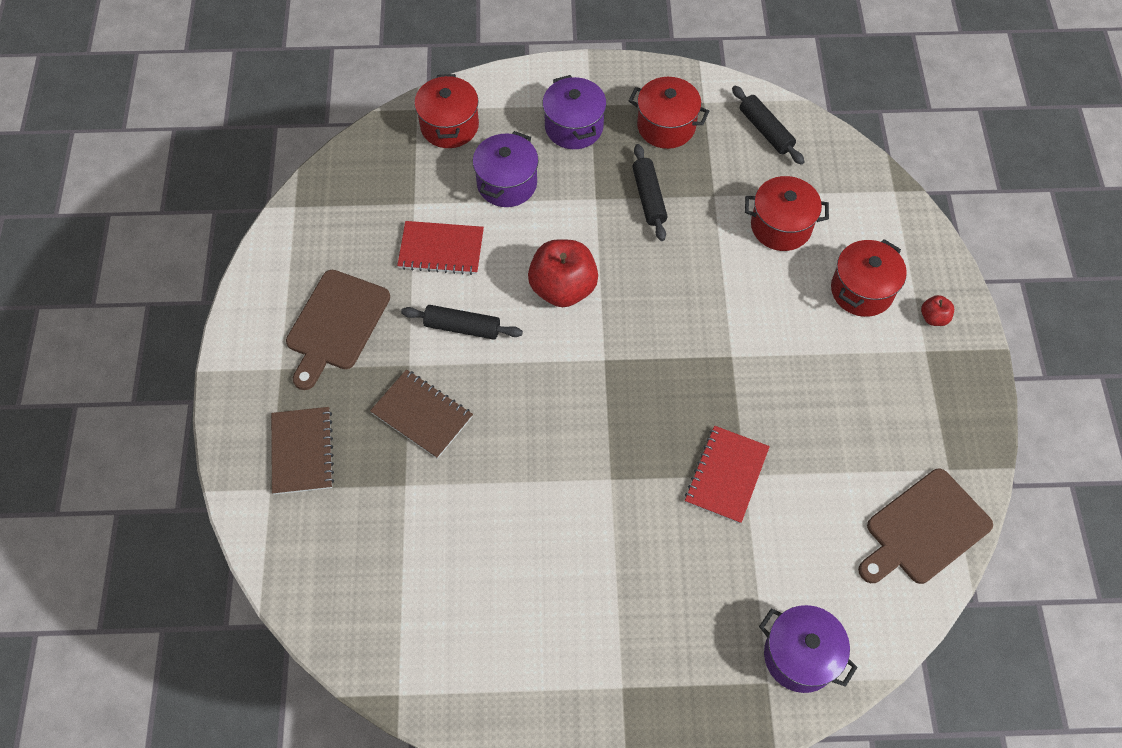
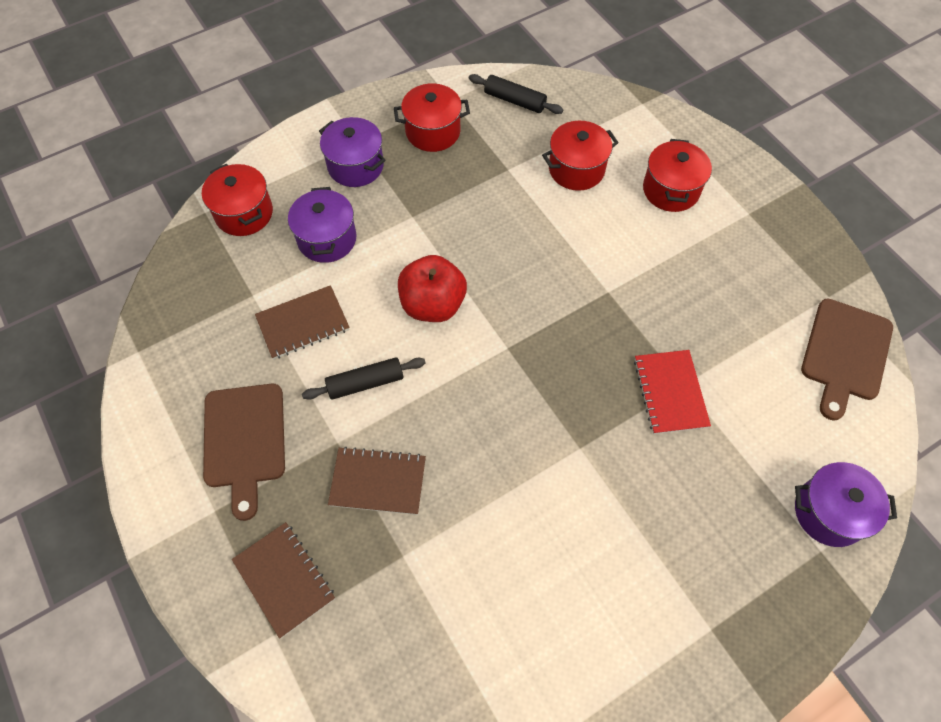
camera: 30 degrees left, 0 degrees up
red notebook [397,221,484,275] -> brown notebook [255,285,350,359]
black rolling pin [632,144,667,241] -> none
red apple [921,295,954,326] -> none

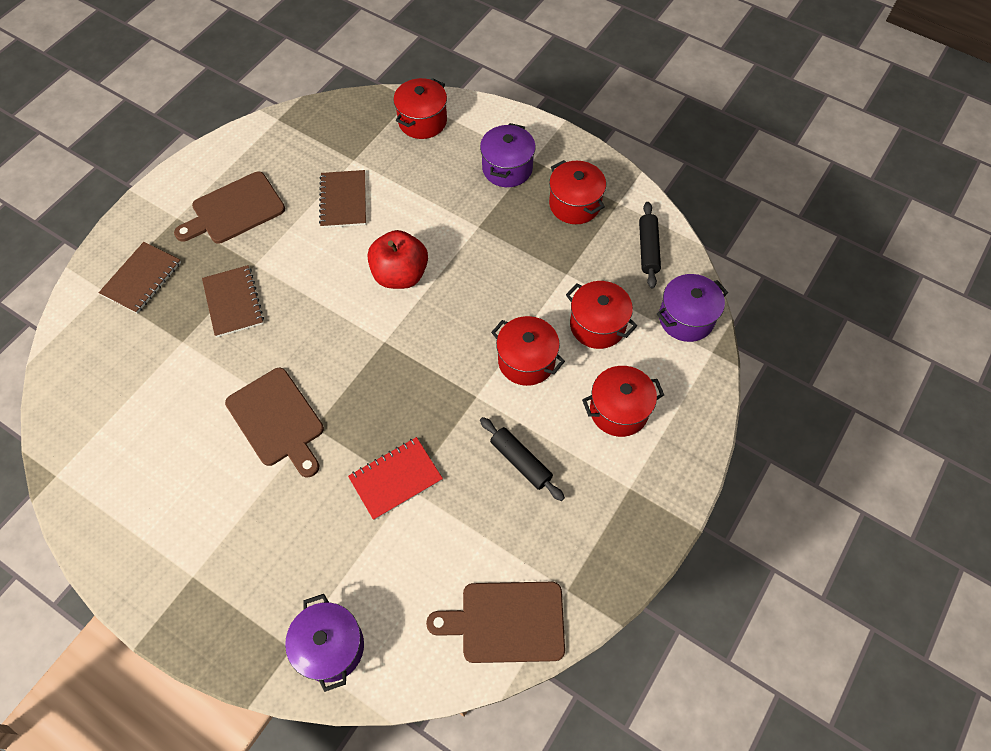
camera: 65 degrees right, 0 degrees up
brown notebook [255,285,350,359] -> brown notebook turned 45 degrees clockwise [319,170,366,228]
purple pot [288,187,357,263] -> purple pot moved to [657,274,728,342]
black rolling pin [302,357,426,400] -> black rolling pin moved to [480,417,565,501]
none -> brown cutting board [225,368,324,477]
none -> red pot [491,316,565,386]

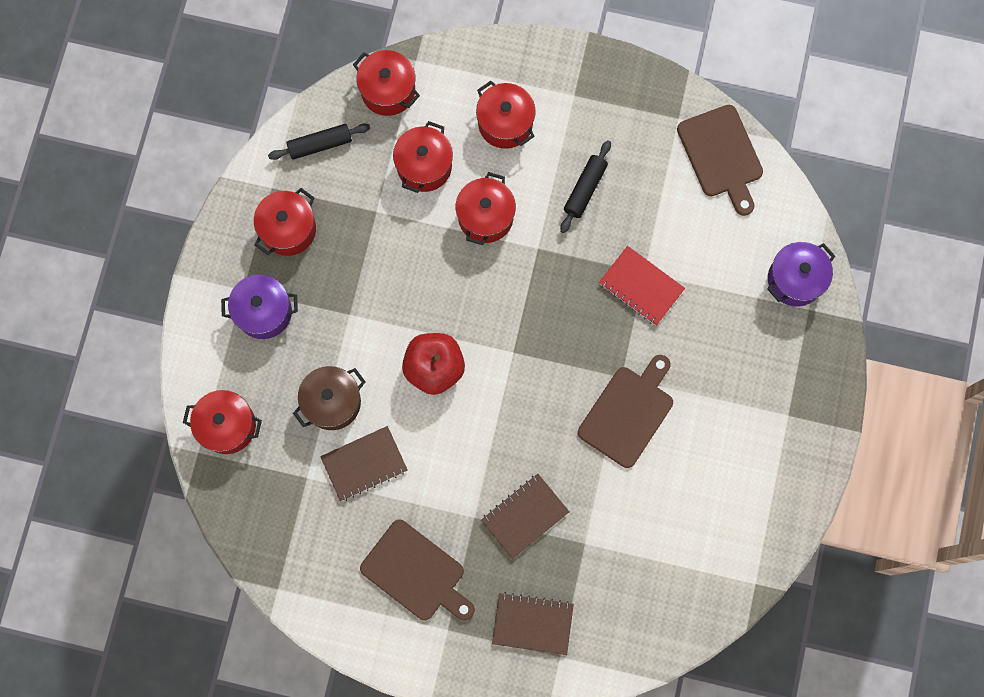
camera: 110 degrees left, 15 degrees up
purple pot [657,274,728,342] -> red pot [353,50,420,116]
none -> brown pot [293,366,365,430]

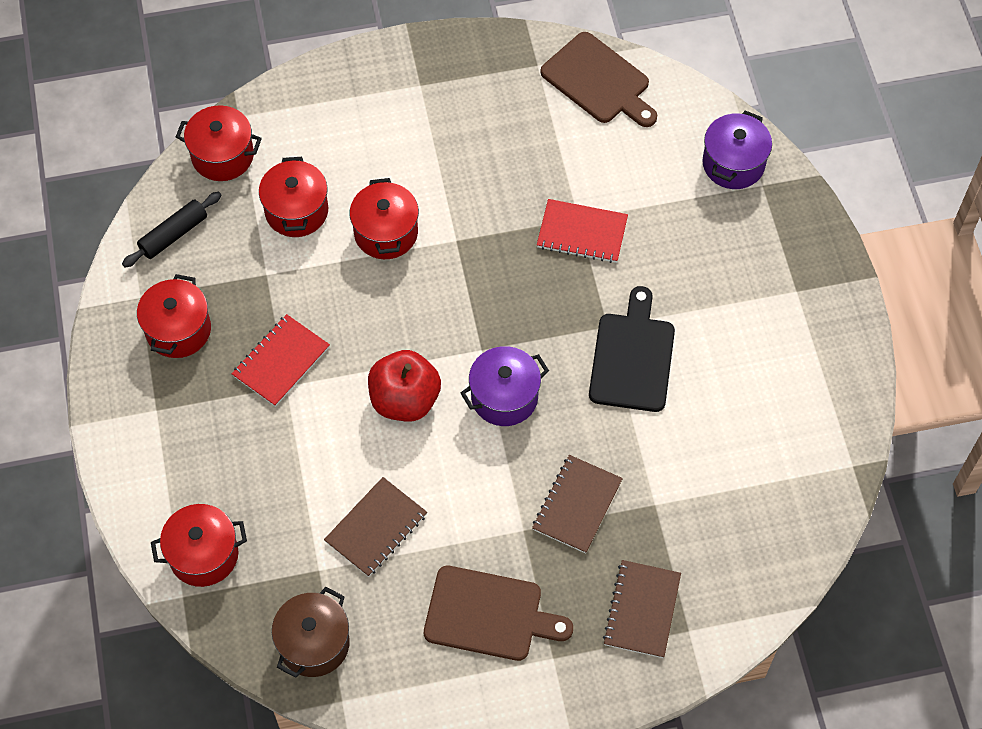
camera: 25 degrees left, 15 degrees down
purple pot [221,275,298,339] -> purple pot moved to [461,346,549,426]
brown pot [293,366,365,430] -> brown pot moved to [272,587,350,678]
red pot [476,81,536,149] -> none
brown notebook [492,592,574,655] -> brown notebook turned 60 degrees counterclockwise [603,560,681,658]
black rolling pin [560,140,611,233] -> none
brown cutting board [578,355,673,468] -> black cutting board [589,286,675,412]
none -> red notebook [232,314,330,407]

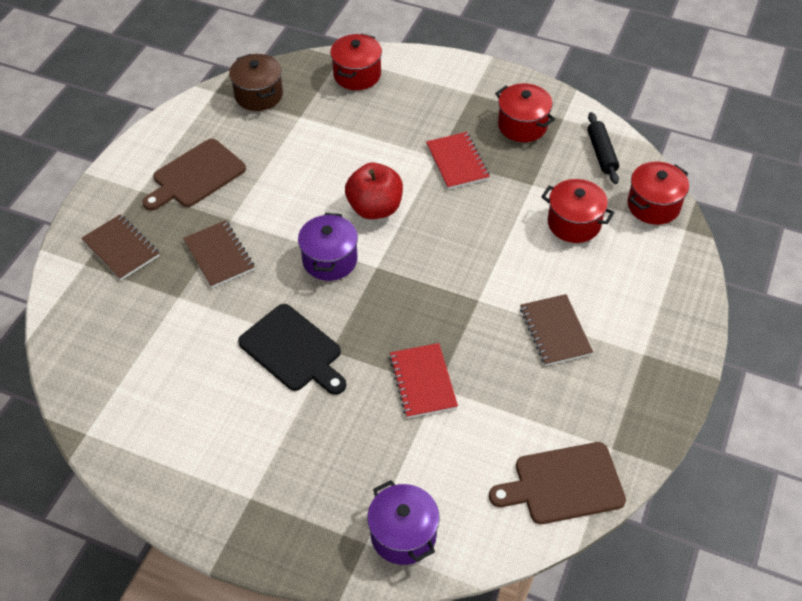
camera: 125 degrees right, 10 degrees down
brown notebook [324,477,427,577] -> brown notebook moved to [520,294,593,366]
red pot [350,178,419,259] -> none
red notebook [537,199,628,263] -> red notebook turned 60 degrees counterclockwise [389,343,458,418]

